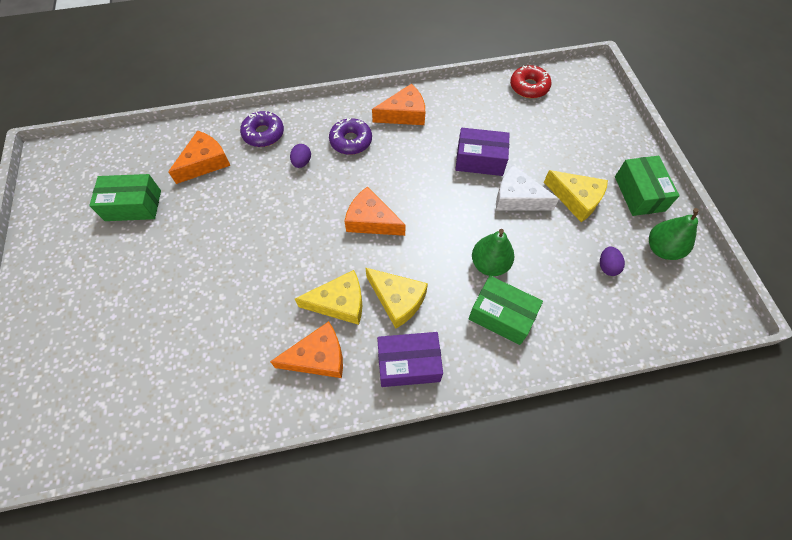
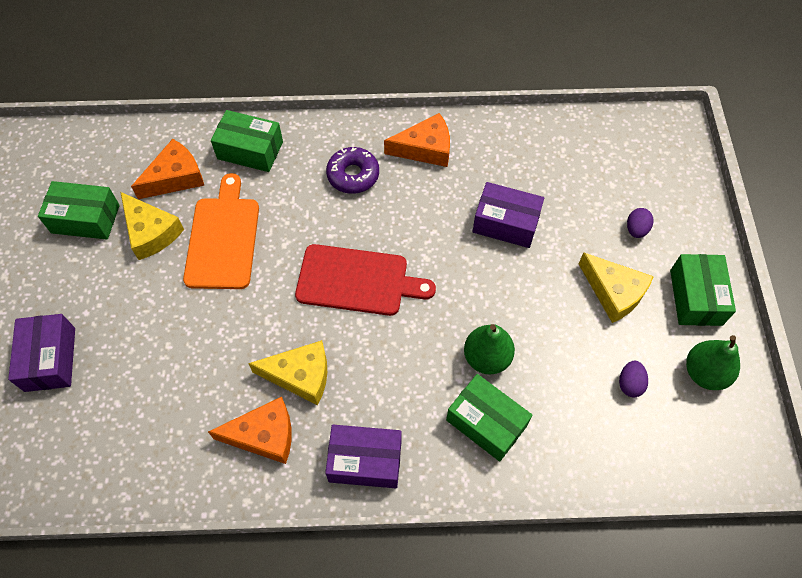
camera: 10 degrees right, 0 degrees up
purple donut [240,111,284,147] -> green box [211,110,283,172]
purple egg [290,144,311,168] -> purple egg moved to [627,208,654,238]
orange cheese [344,186,406,236] -> red cutting board [295,244,436,316]
yellow cheese [365,267,428,329] -> yellow cheese moved to [120,192,184,260]
white cheese [496,165,559,210] -> none
red donut [510,65,551,98] -> none
none -> purple box [8,314,75,392]
none -> orange cutting board [183,173,259,289]

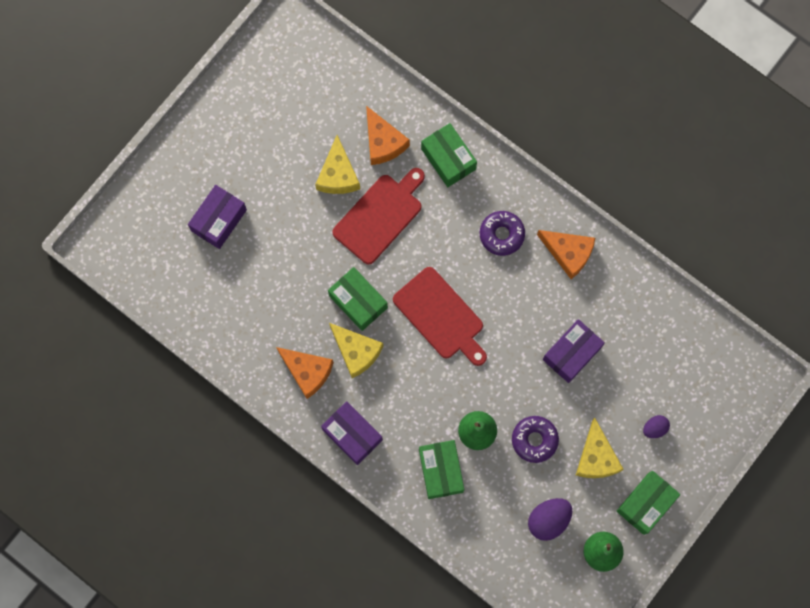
camera: 40 degrees right, 15 degrees up
green box [38,181,120,240] -> green box moved to [328,267,388,331]
orange cheese [131,139,205,199] -> orange cheese turned 60 degrees clockwise [366,106,410,165]
orange cutting board [183,173,259,289] -> red cutting board [332,168,425,264]
purple box [473,182,544,248] -> purple box turned 75 degrees clockwise [543,319,605,383]
purple egg [619,361,648,397] -> purple egg [528,498,572,541], size x1.69
none -> purple donut [512,416,559,463]

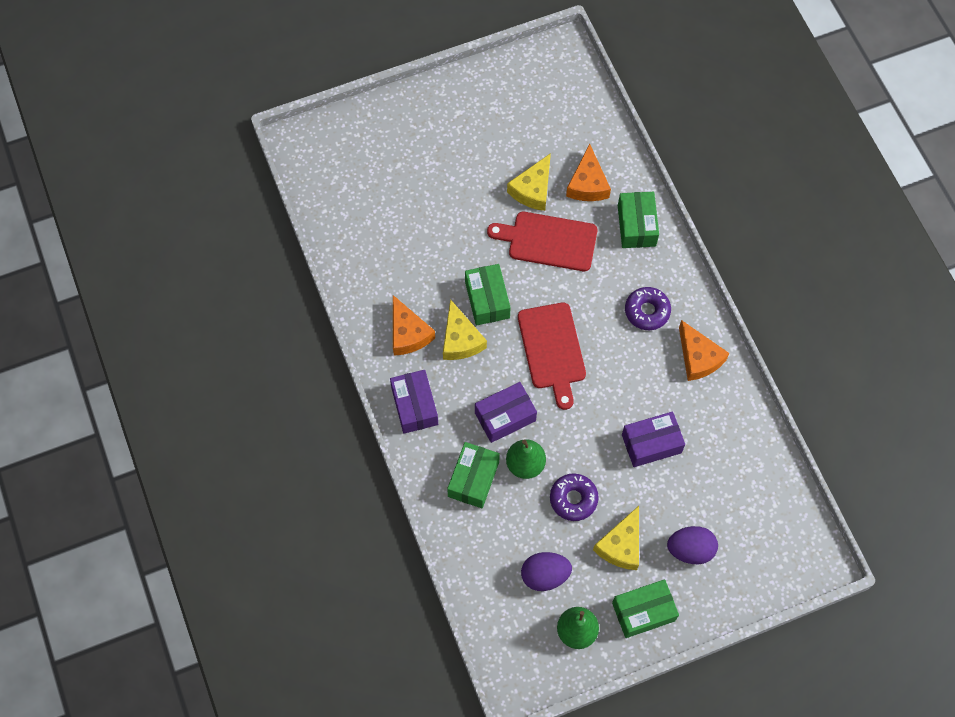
camera: 30 degrees right, 10 degrees down
purple box [188,185,247,249] -> purple box moved to [475,382,537,443]
red cutting board [332,168,425,264] -> red cutting board turned 150 degrees counterclockwise [487,212,598,271]
purple egg [643,415,670,438] -> purple egg [667,526,718,564], size x1.69

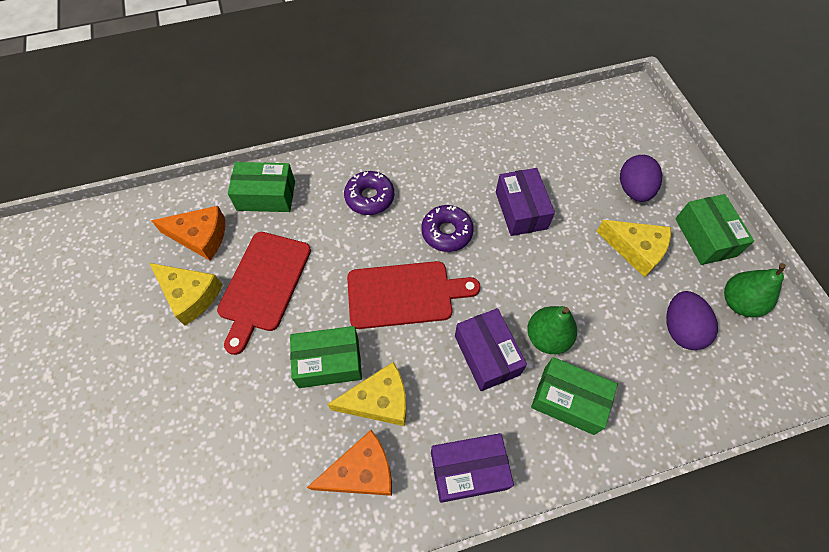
camera: 85 degrees left, 5 degrees down
purple donut [550,473,599,521] -> purple donut moved to [421,205,474,252]
orange cheese [679,320,729,381] -> none

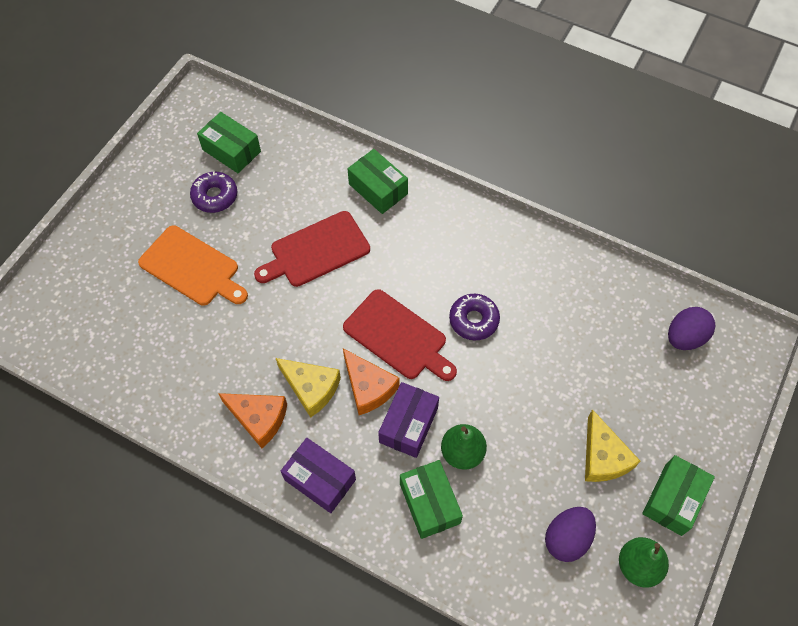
camera: 45 degrees right, 0 degrees up
yellow cheese [149,263,223,326] -> none
orange cheese [151,206,225,261] -> orange cheese moved to [343,349,400,415]
green box [290,326,362,388] -> green box moved to [197,112,261,173]
purple donut [344,171,394,215] -> purple donut moved to [190,171,237,213]
purple box [496,168,555,236] -> none
purple egg [620,155,662,202] -> purple egg moved to [668,307,715,350]
none -> orange cutting board [138,226,248,305]

